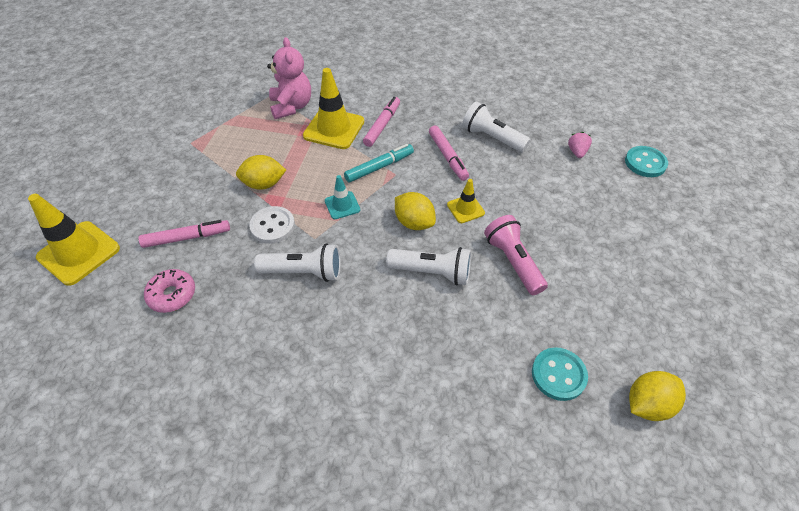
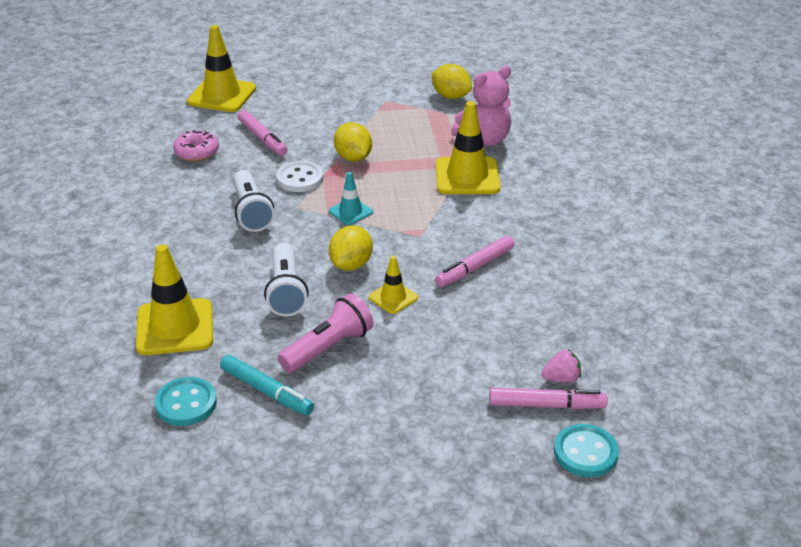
camera: 70 degrees right, 15 degrees down
turquoise marker [344,144,414,183] -> turquoise marker moved to [220,355,314,416]
pink marker [363,97,400,147] -> pink marker moved to [489,388,608,409]
white flashlight [462,102,530,152] -> none
yellow lemon [629,371,686,421] -> yellow lemon moved to [432,64,472,99]
none -> yellow traffic cone [136,244,213,355]

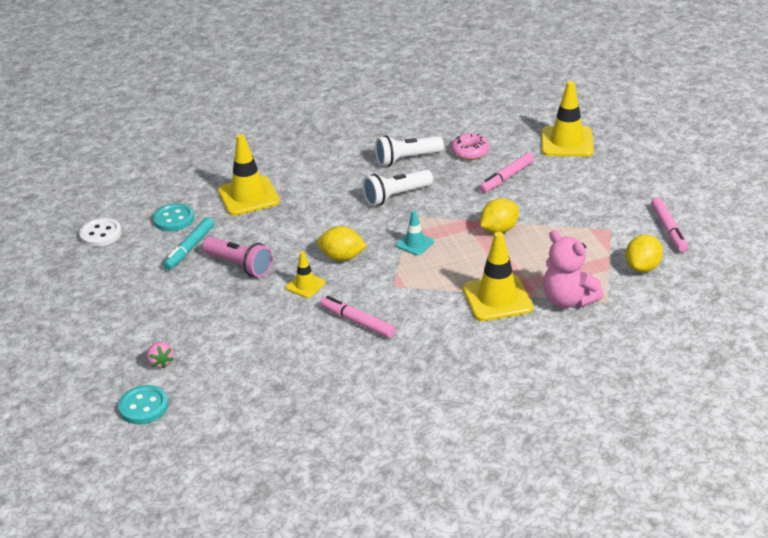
camera: 80 degrees right, 0 degrees up
white flashlight [264,243,308,316] -> white flashlight moved to [375,135,444,166]
white button [276,161,323,192] -> white button moved to [79,218,122,247]
pink marker [489,388,608,409] -> pink marker moved to [651,198,688,252]
pink strawberry [542,349,581,383] -> pink strawberry moved to [147,342,174,369]

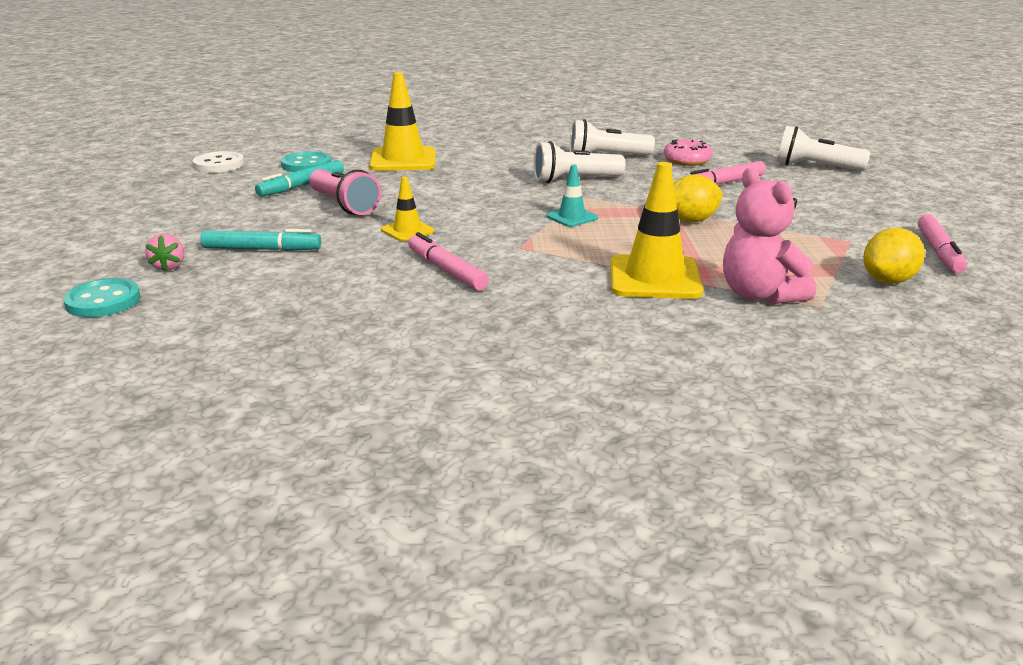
camera: 15 degrees right, 10 degrees down
yellow lemon [317,226,367,261] -> none
yellow traffic cone [541,81,594,156] -> white flashlight [777,126,870,171]
none -> turquoise marker [200,229,321,251]

